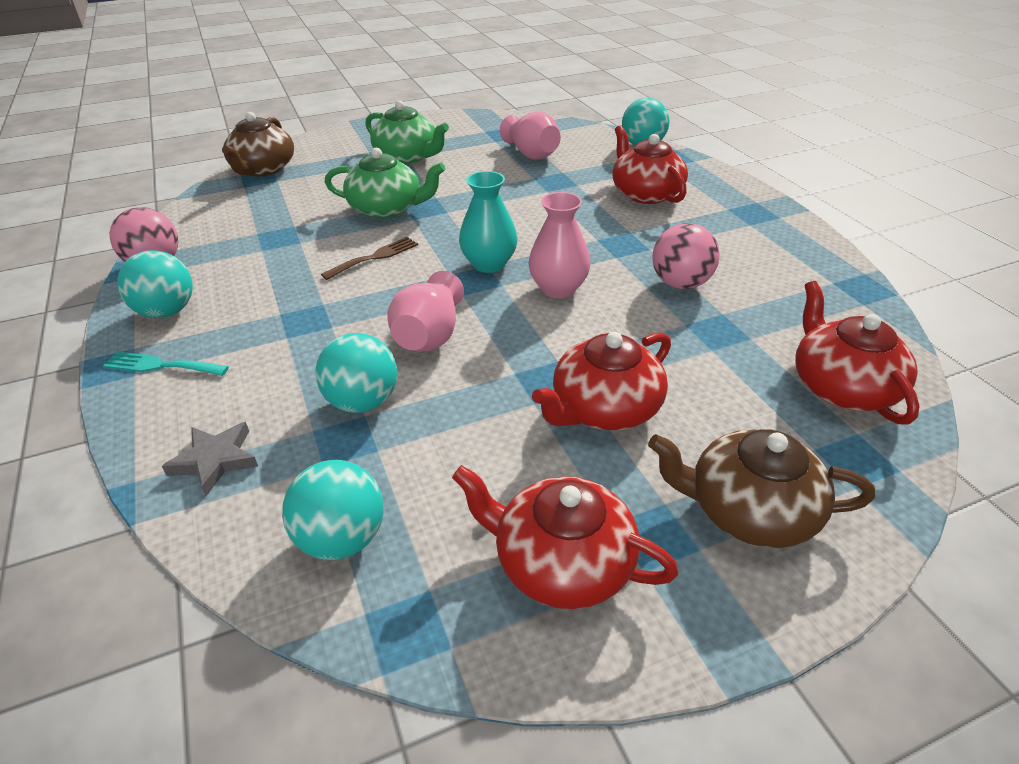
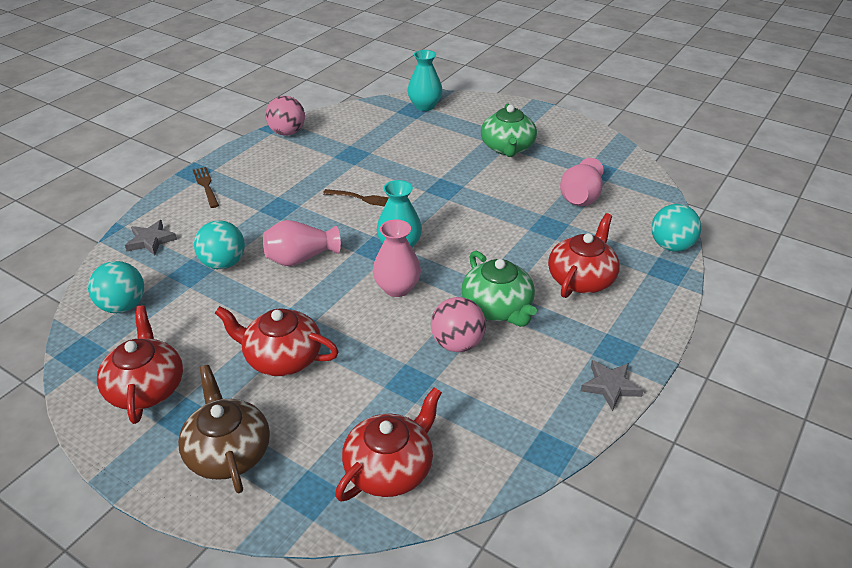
camera: 55 degrees right, 0 degrees up
turquoise fork [103,351,229,376] -> brown fork [193,167,219,208]
turquoise ball [117,250,193,318] -> none
brown teapot [222,112,294,176] -> turquoise vase [407,50,443,111]
green teapot [325,148,445,219] -> green teapot moved to [461,251,537,327]
none -> grey star [581,360,644,411]

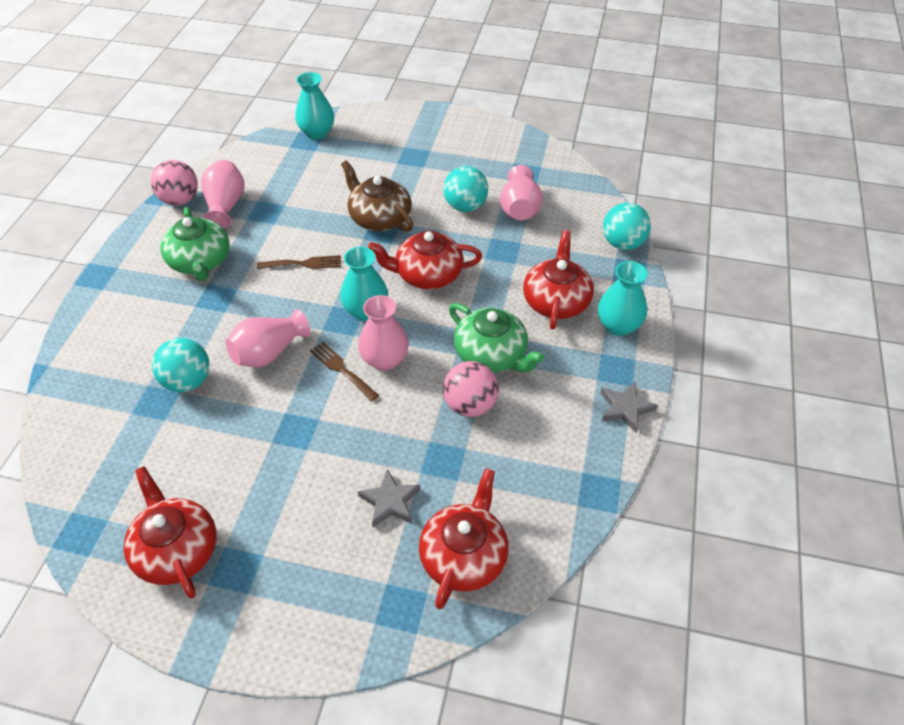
camera: 20 degrees left, 10 degrees up
turquoise ball [88,261,144,313] -> turquoise ball moved to [443,166,488,212]
grey star [125,220,177,255] -> grey star moved to [358,469,420,527]
brown teapot [178,365,270,493] -> brown teapot moved to [341,160,413,232]
brown fork [193,167,219,208] -> brown fork moved to [310,342,379,401]
red teapot [215,306,339,376] -> red teapot moved to [368,231,482,289]
green teapot [481,103,537,157] -> green teapot moved to [160,207,230,281]
none -> pink vase [201,160,244,228]
none -> turquoise vase [598,261,648,336]

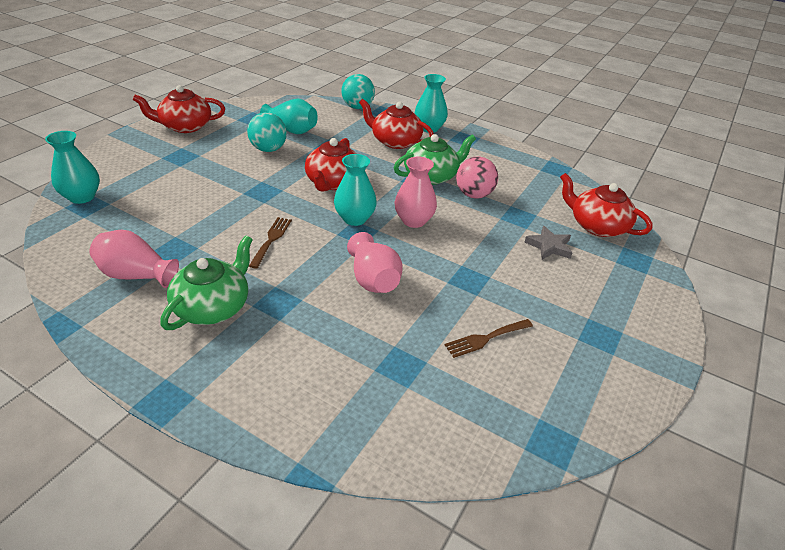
camera: 75 degrees left, 10 degrees down
red teapot [123,466,216,598] -> red teapot moved to [133,85,225,133]
pink ball [151,160,198,206] -> none
turquoise ball [152,338,209,392] -> none
green teapot [160,207,230,281] -> green teapot turned 60 degrees counterclockwise [160,235,253,330]
brown fork [310,342,379,401] -> brown fork moved to [445,319,533,358]
brown teapot [341,160,413,232] -> none
pink vase [500,165,543,220] -> turquoise vase [260,98,318,134]
grey star [601,381,658,433] -> none

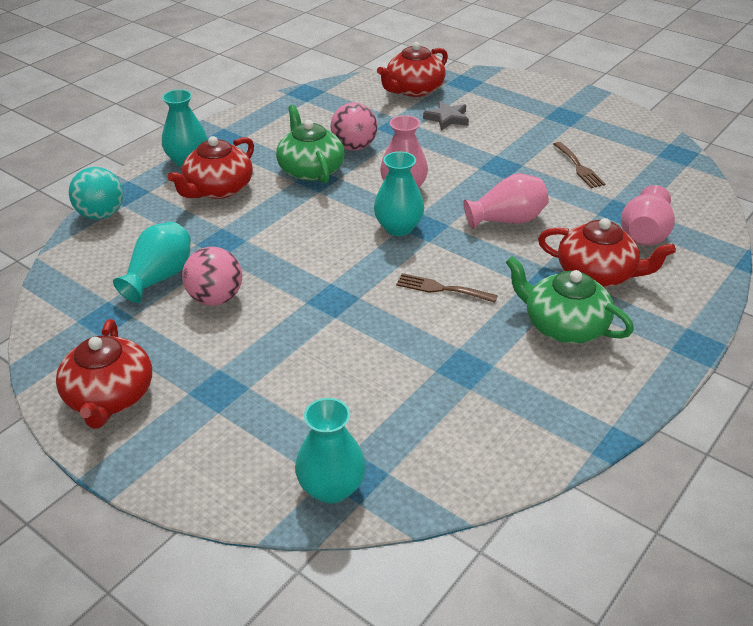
camera: 80 degrees left, 0 degrees up
pink vase [89,230,179,288] -> pink vase moved to [621,185,675,246]
turquoise ball [247,112,287,152] -> pink ball [182,247,242,306]
red teapot [305,138,357,192] -> red teapot moved to [538,218,676,287]

